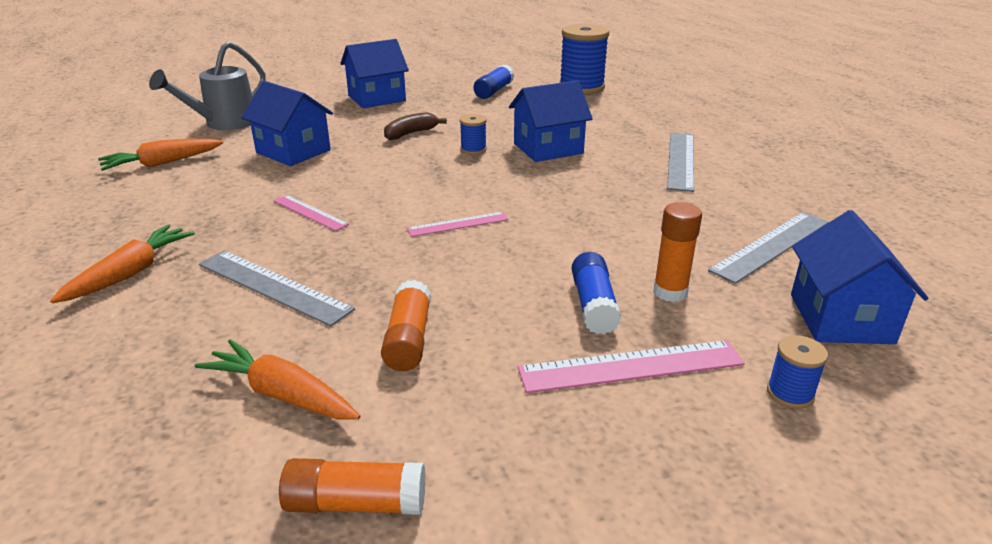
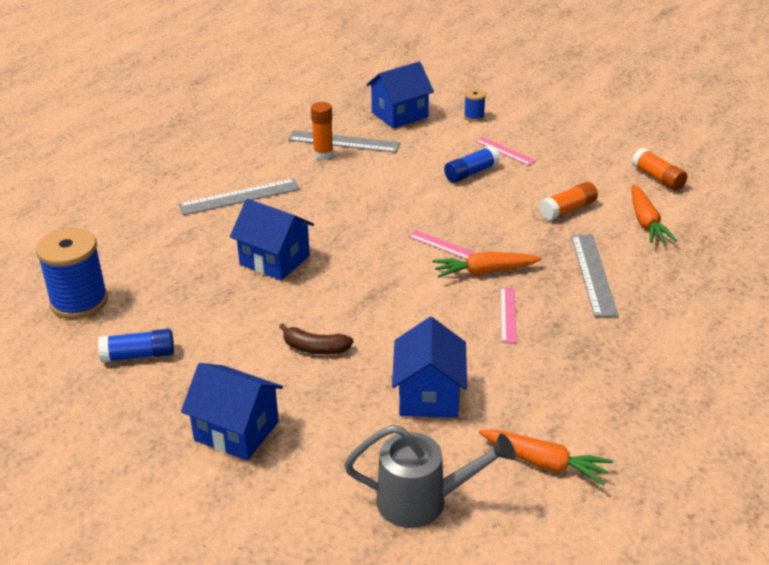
camera: 125 degrees left, 5 degrees up
orange carrot [50,224,195,303] -> orange carrot moved to [433,252,542,278]
blue spool [460,114,487,155] -> none
pink ruler [518,340,745,393] -> pink ruler [475,137,536,165], size x0.61
orange glue stick [653,202,702,302] -> orange glue stick moved to [311,102,333,160]

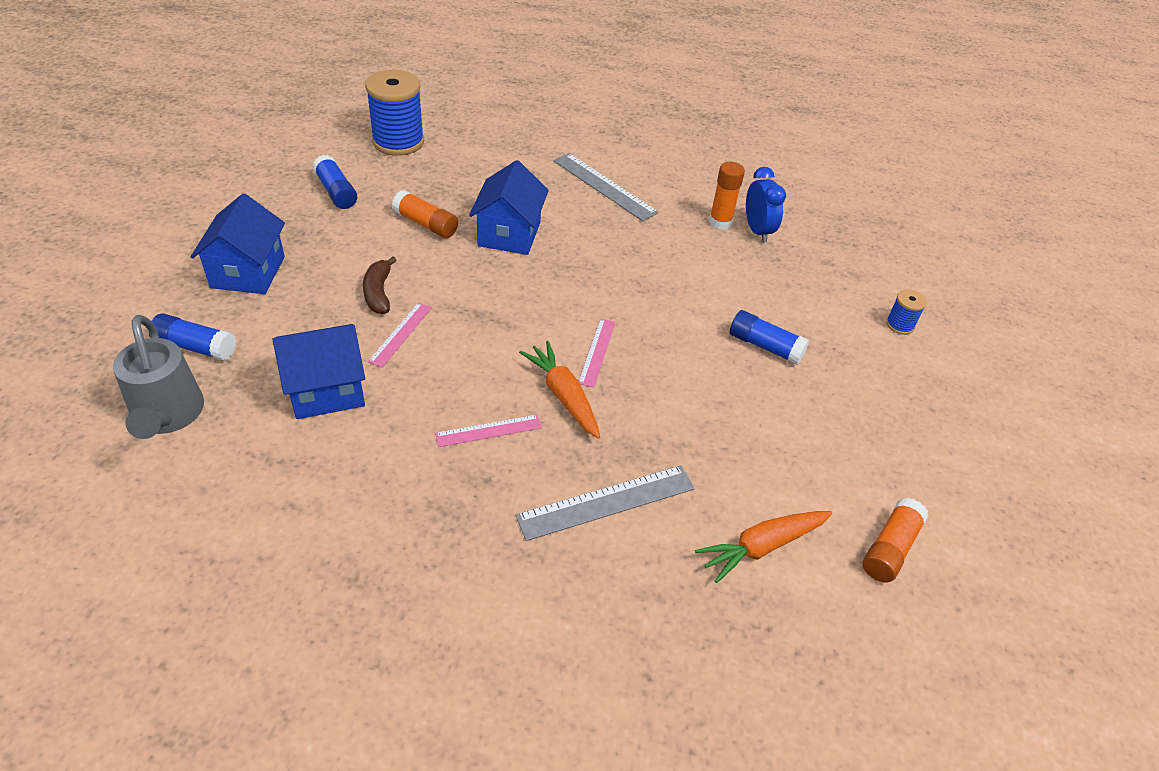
camera: 65 degrees right, 10 degrees up
grey ruler [288,130,401,153] -> blue clock [746,167,786,243]
blue house [366,61,434,128] -> none
pink ruler [475,137,536,165] -> pink ruler moved to [368,302,432,367]
orange carrot [479,429,613,486] -> none
orange glue stick [539,182,598,221] -> orange glue stick moved to [392,190,458,238]
none -> blue glue stick [149,313,236,361]

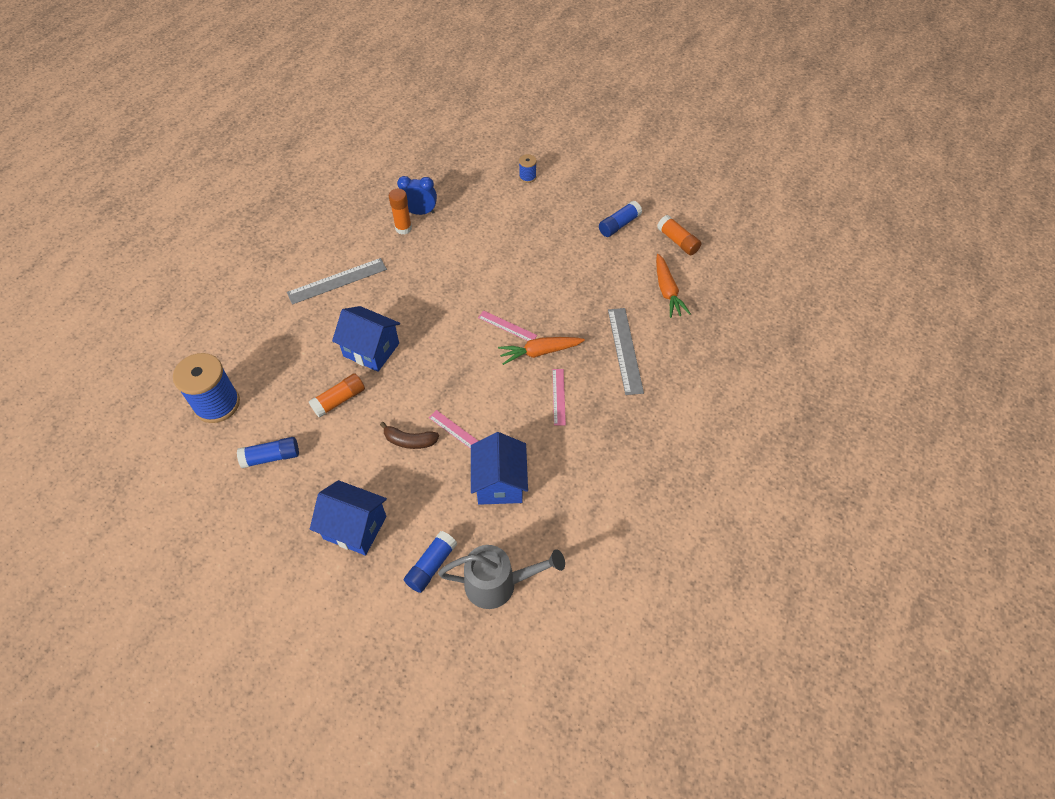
camera: 70 degrees left, 10 degrees up
blue glue stick [730,310,809,365] -> blue glue stick moved to [599,201,642,237]

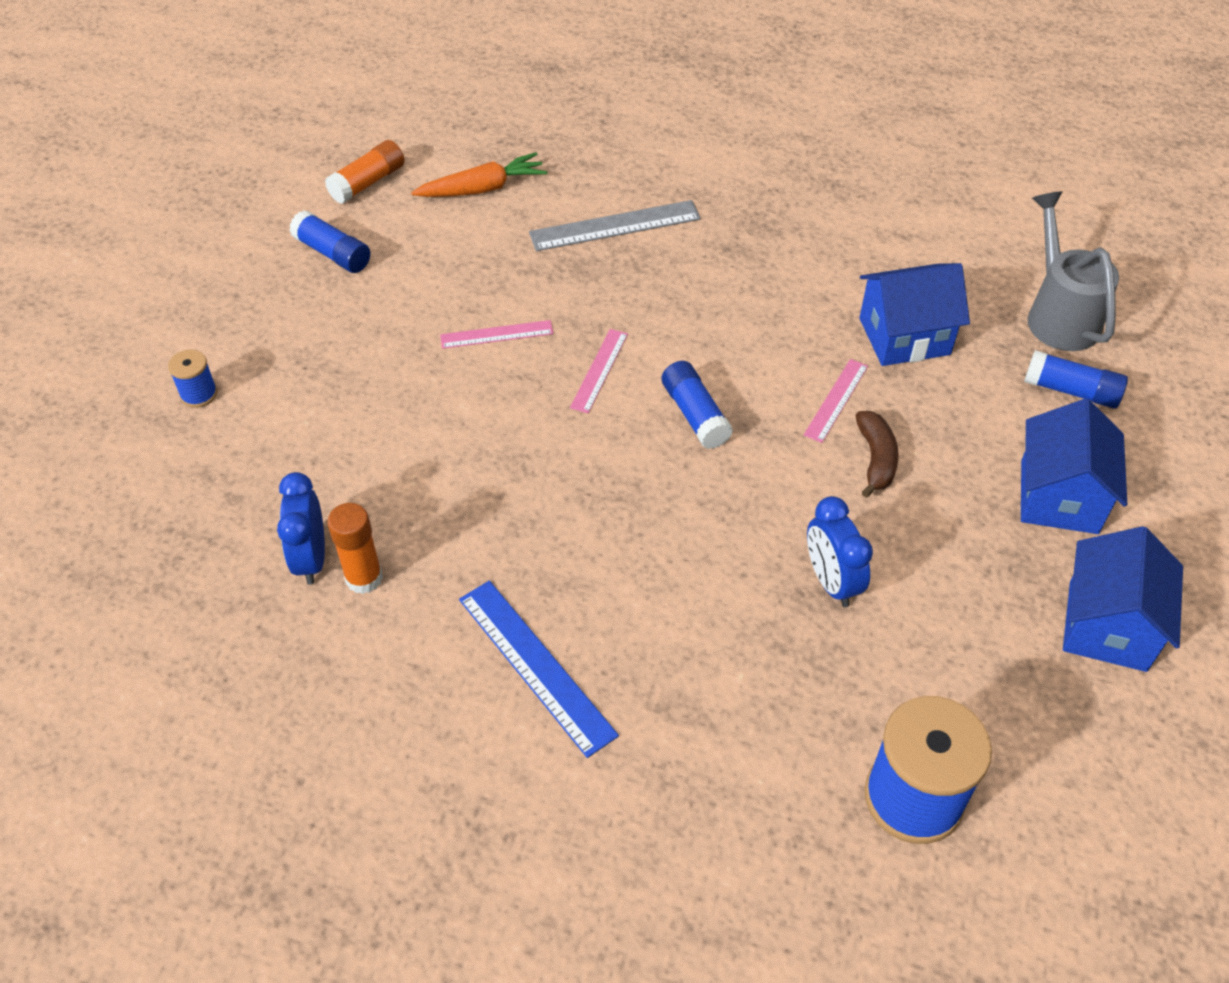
camera: 100 degrees left, 5 degrees down
blue glue stick [237,437,299,468] -> blue glue stick moved to [662,361,733,449]
grey ruler [287,258,387,305] -> blue ruler [459,581,619,758]
orange glue stick [309,373,365,418] -> blue clock [807,496,873,607]
blue house [332,306,400,372] -> blue house moved to [1063,526,1183,672]
orange carrot [498,337,585,365] -> none
pink ruler [552,369,566,425] -> pink ruler moved to [440,320,554,349]

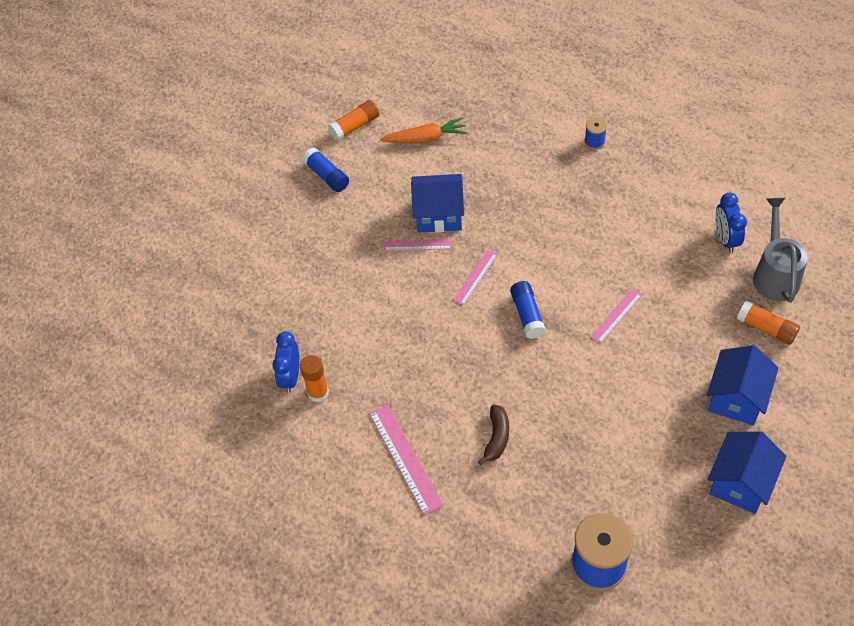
camera: 15 degrees right, 5 degrees up
blue spool [168,350,217,408] -> blue spool moved to [584,117,607,150]
blue ruler [459,581,619,758] -> pink ruler [369,404,444,515]
grey ruler [529,200,701,251] -> none
blue clock [807,496,873,607] -> blue clock moved to [715,193,747,253]
brown banana [855,411,898,498] -> brown banana moved to [478,405,509,465]
blue house [859,263,970,366] -> blue house moved to [411,174,464,233]
blue glue stick [1024,350,1128,409] -> orange glue stick [737,300,800,345]

